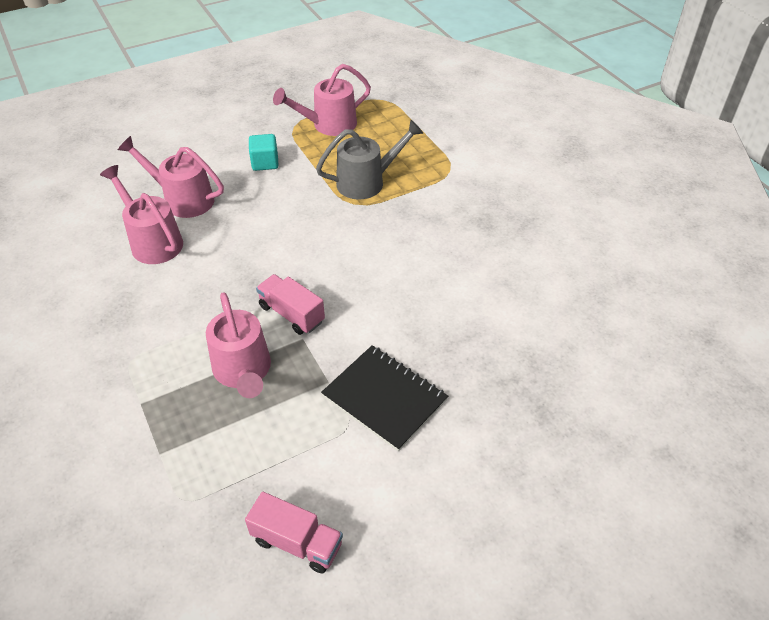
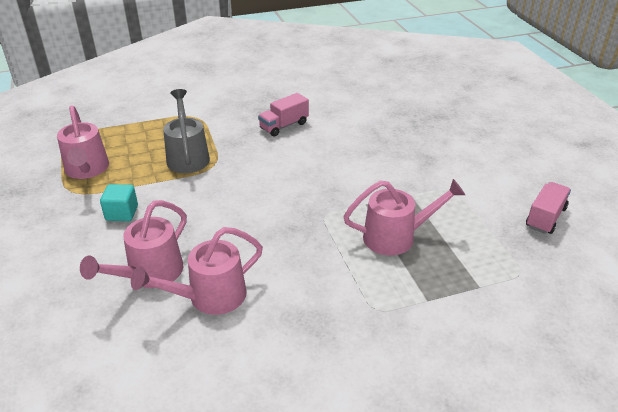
camera: 80 degrees left, 10 degrees down
pink truck [256,274,325,335] -> pink truck moved to [258,93,309,137]
black notebook [321,345,448,451] -> none

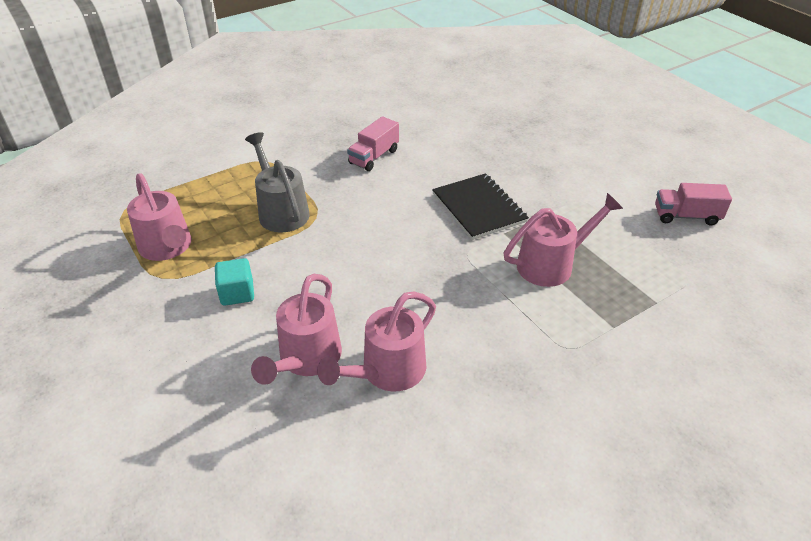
camera: 15 degrees left, 5 degrees up
pink truck [526,182,571,234] -> pink truck turned 105 degrees counterclockwise [655,183,732,226]
none -> black notebook [432,173,529,240]

